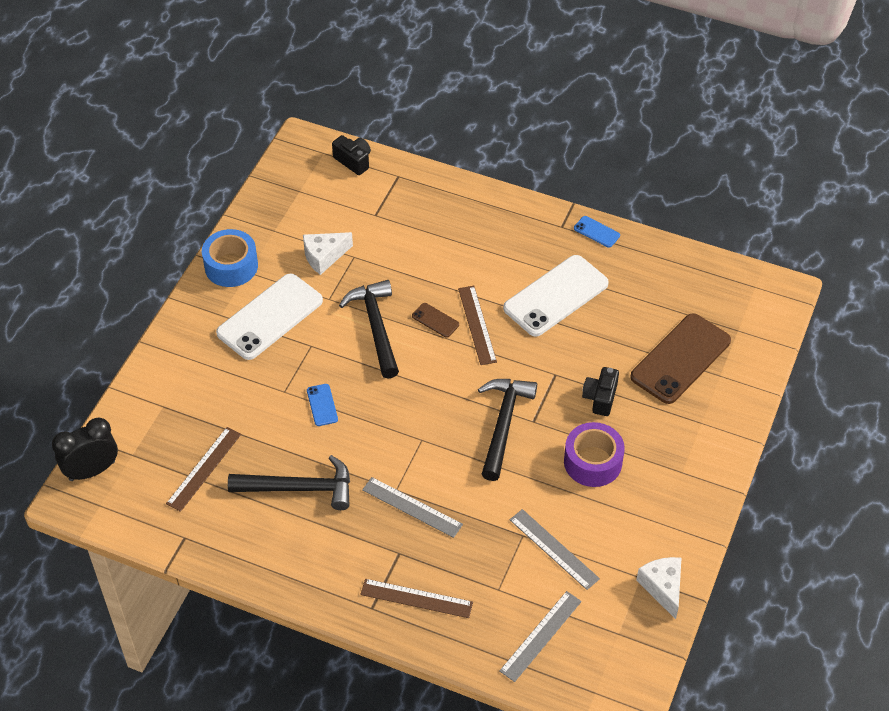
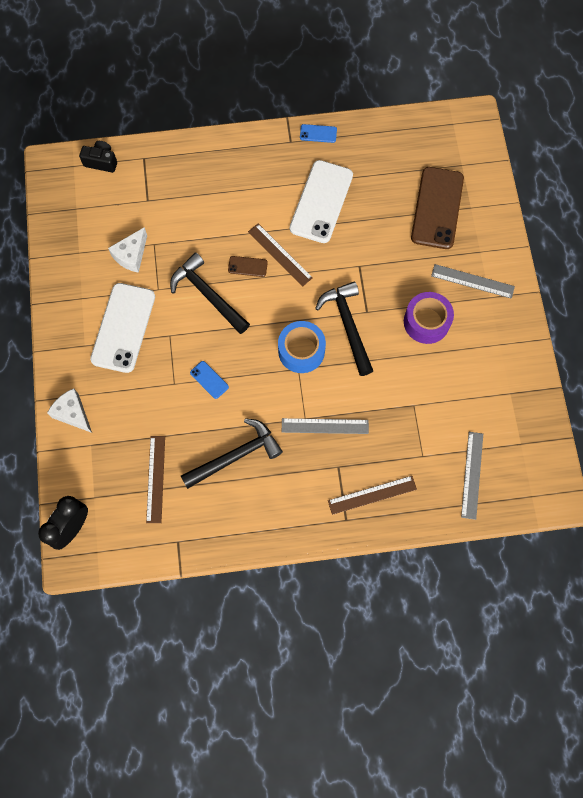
camera: 30 degrees left, 20 degrees up
blue tape [202,229,258,287] -> blue tape moved to [278,321,326,373]
grey ruler [510,509,600,590] -> grey ruler moved to [431,264,515,299]
black camera [582,367,619,416] -> none
white cheese [636,557,681,619] -> white cheese moved to [47,388,92,433]

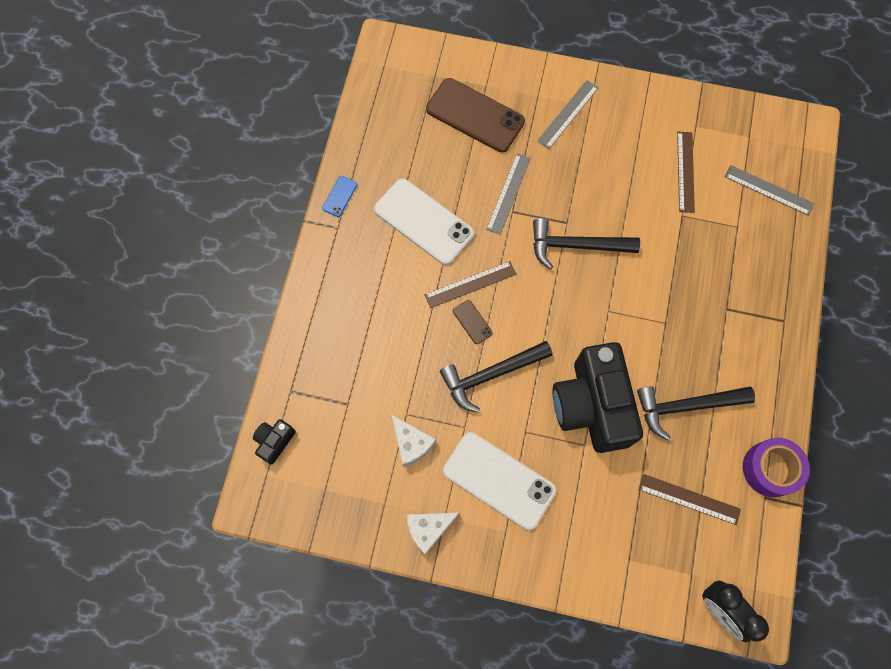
camera: 70 degrees left, 0 degrees up
white cheese [47,388,92,433] -> white cheese moved to [407,512,460,555]
black hammer [181,418,283,489] -> black hammer turned 90 degrees counterclockwise [637,386,755,440]
blue phone [190,361,229,399] -> black camera [553,342,643,453]
brown phone [228,256,268,277] -> brown phone turned 60 degrees counterclockwise [453,300,493,344]
blue tape [278,321,326,373] -> none
grey ruler [282,418,369,434] -> grey ruler moved to [486,153,531,235]
brown ruler [328,476,417,515] -> brown ruler moved to [677,132,695,213]
purple tape [404,292,454,344] -> purple tape moved to [743,438,810,497]

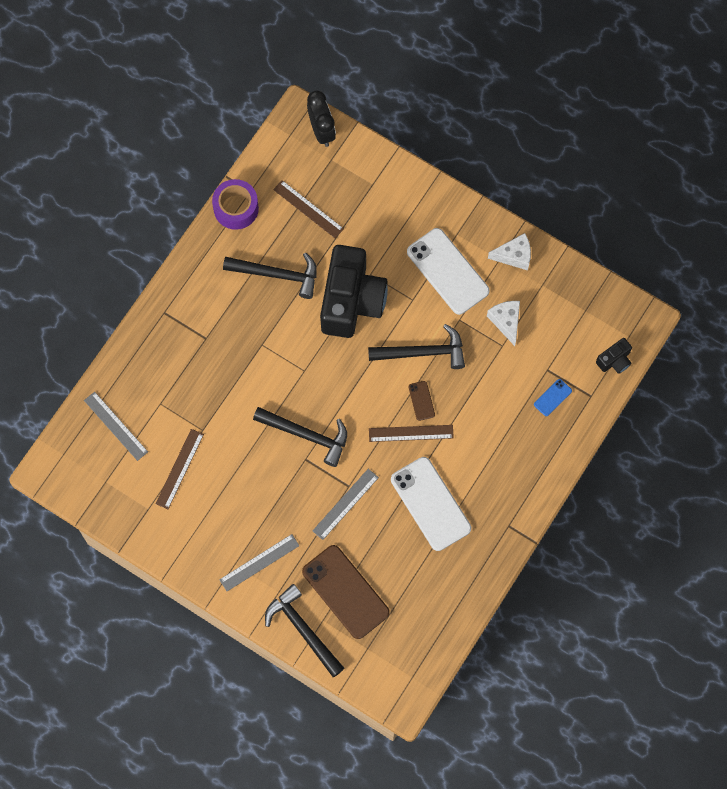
camera: 160 degrees left, 0 degrees up
blue phone [322,176,357,217] -> blue phone moved to [534,379,572,416]
none -> black hammer [265,584,344,677]

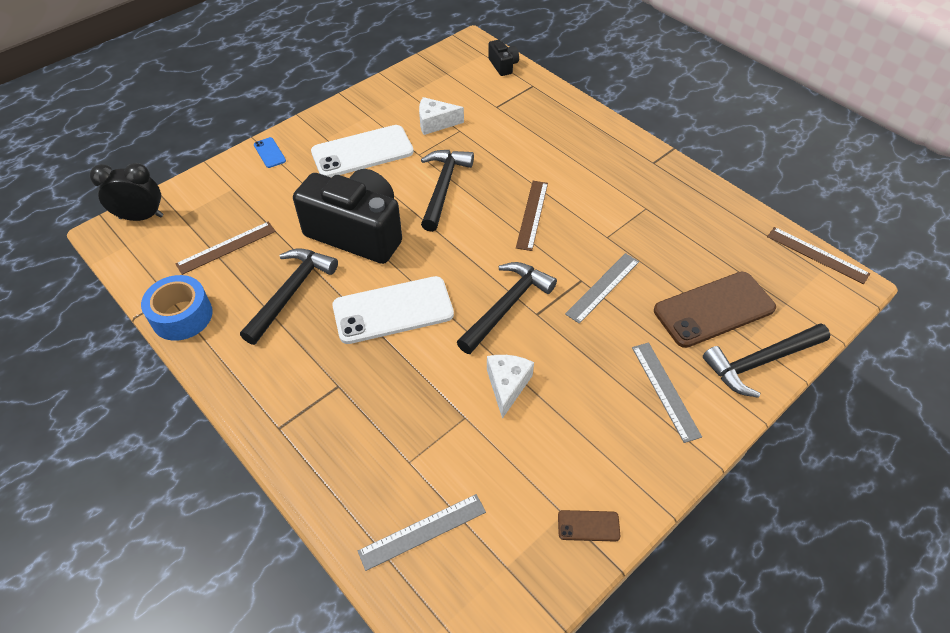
camera: 75 degrees left, 20 degrees down
brown ruler [155,429,204,509] -> brown ruler moved to [767,227,870,284]
purple tape [212,179,259,230] -> blue tape [141,275,213,341]
grey ruler [312,469,379,540] -> grey ruler turned 75 degrees clockwise [565,253,639,324]
white phone [391,457,471,551] -> white phone moved to [332,276,454,344]
brown phone [409,381,435,421] -> brown phone moved to [558,510,620,542]
white cheese [488,233,531,270] -> white cheese moved to [487,355,534,419]
blue phone [534,379,572,416] -> blue phone moved to [254,137,286,168]

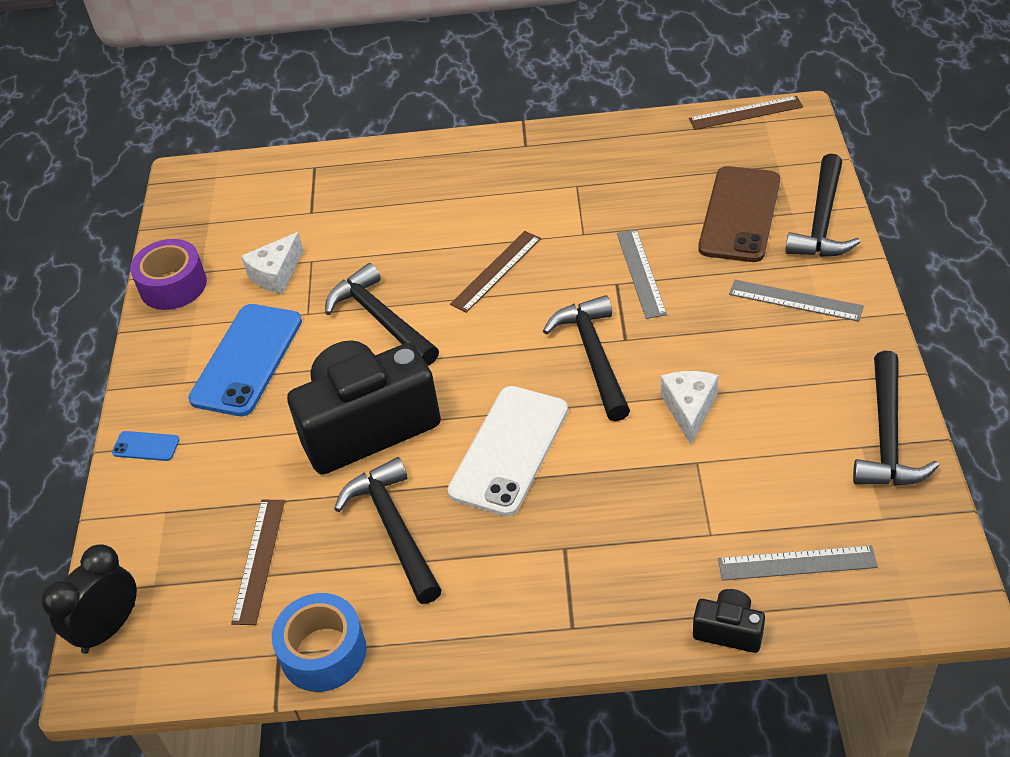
camera: 45 degrees left, 5 degrees down
white phone [311,125,414,177] -> blue phone [188,304,302,416]
grey ruler [358,494,486,571] -> grey ruler turned 75 degrees clockwise [718,545,878,580]
white cheese [487,355,534,419] -> white cheese turned 45 degrees clockwise [661,371,718,444]
black camera [488,39,519,76] -> black camera moved to [693,589,765,653]
brown ruler [516,181,548,251] -> brown ruler turned 75 degrees clockwise [450,231,541,313]
brown phone [558,510,620,542] -> black hammer [853,351,939,486]
none -> purple tape [130,239,207,310]

